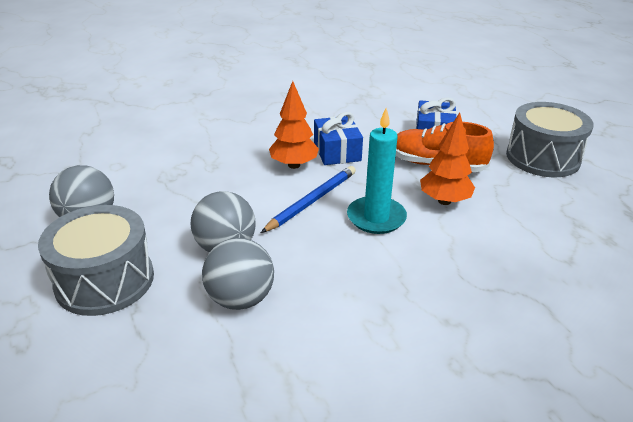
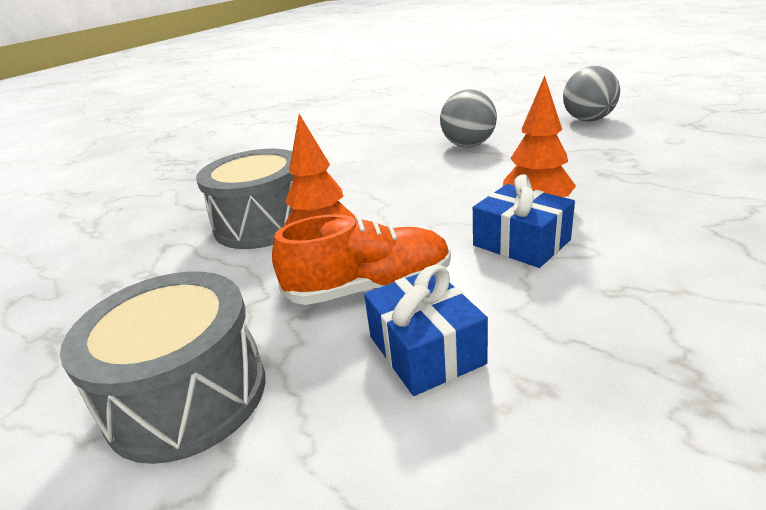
camera: 150 degrees right, 5 degrees down
grey drum [38,205,154,316] -> grey drum moved to [196,149,295,249]
grey ball [202,238,274,310] -> none
blue pencil [261,166,356,233] -> none
turquoise candle [347,108,407,234] -> none

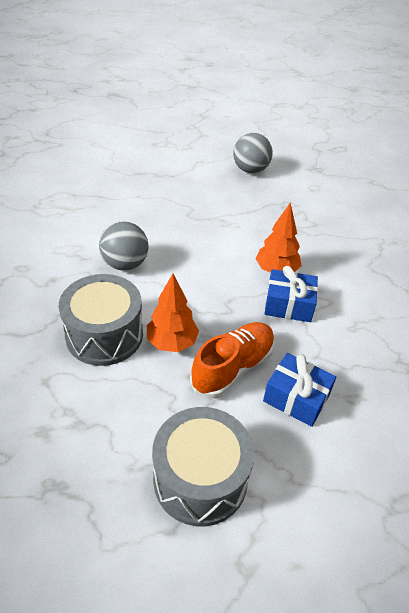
camera: 40 degrees left, 15 degrees up
grey ball [440,89,497,147] -> grey ball moved to [99,221,148,271]

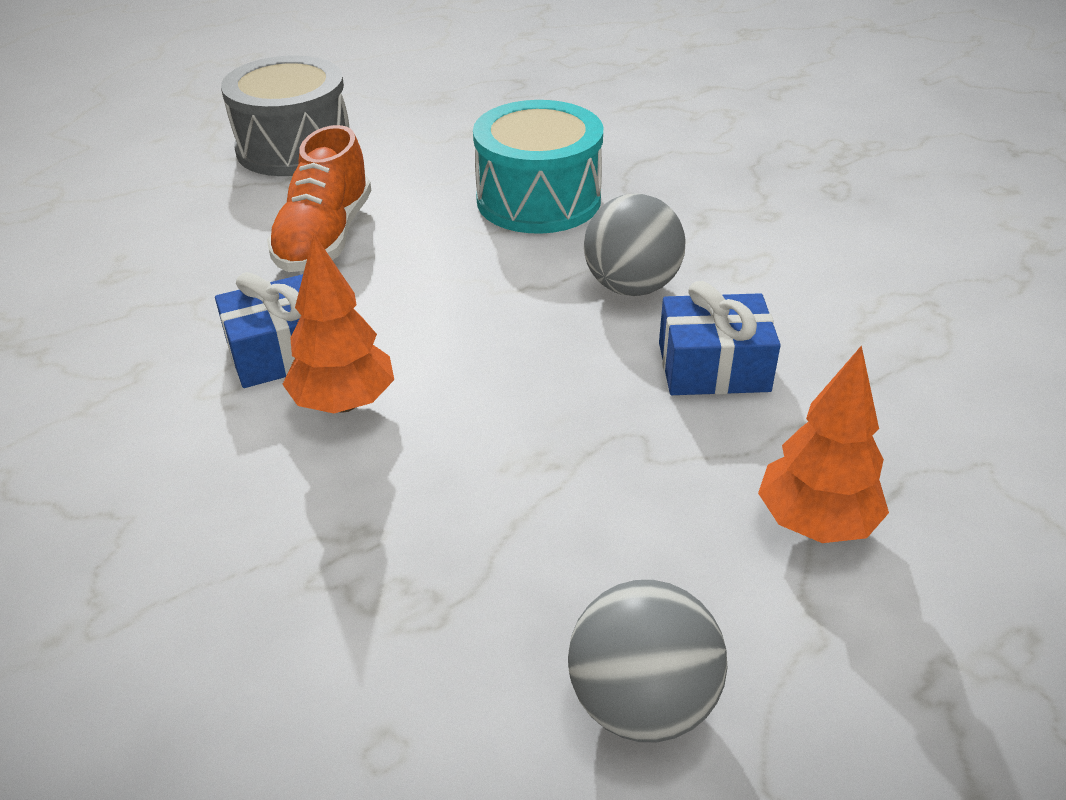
camera: 150 degrees right, 5 degrees down
grey drum [59,274,143,366] -> turquoise drum [473,100,603,234]
orange tree [147,274,199,352] -> orange tree moved to [758,345,889,543]
blue gift [263,353,336,427] -> blue gift moved to [659,281,781,395]

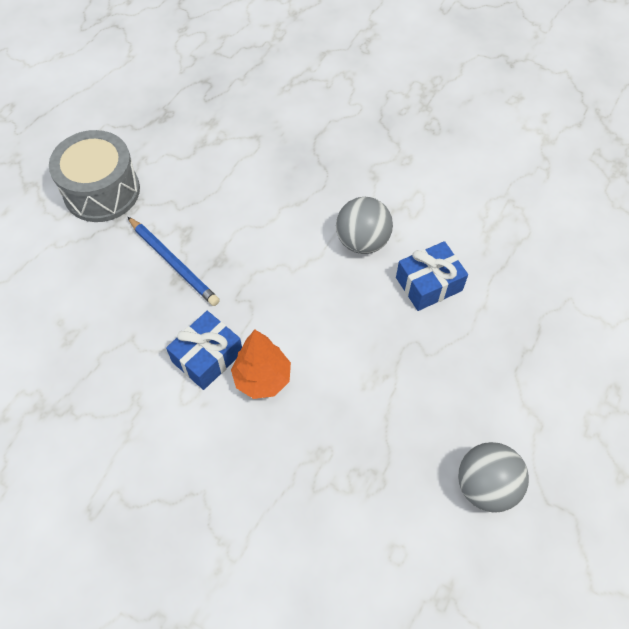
camera: 25 degrees left, 20 degrees up
orange shoe [267,125,371,272] -> blue pencil [127,216,220,306]
turquoise drum [473,100,603,234] -> none
orange tree [758,345,889,543] -> none

